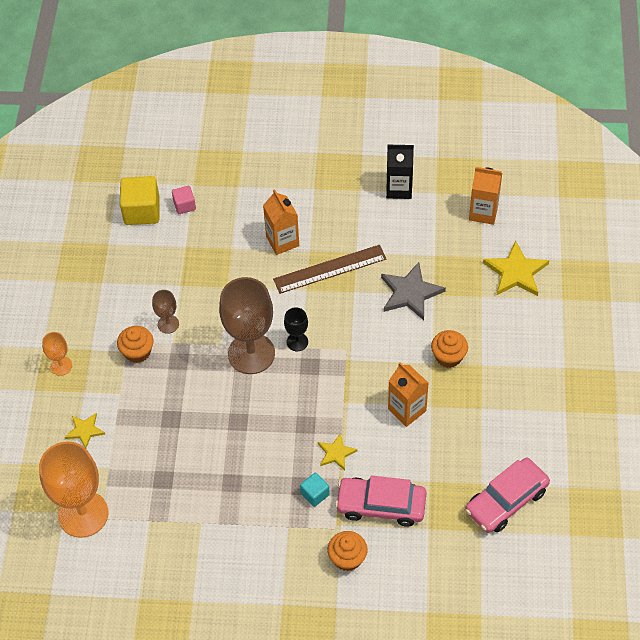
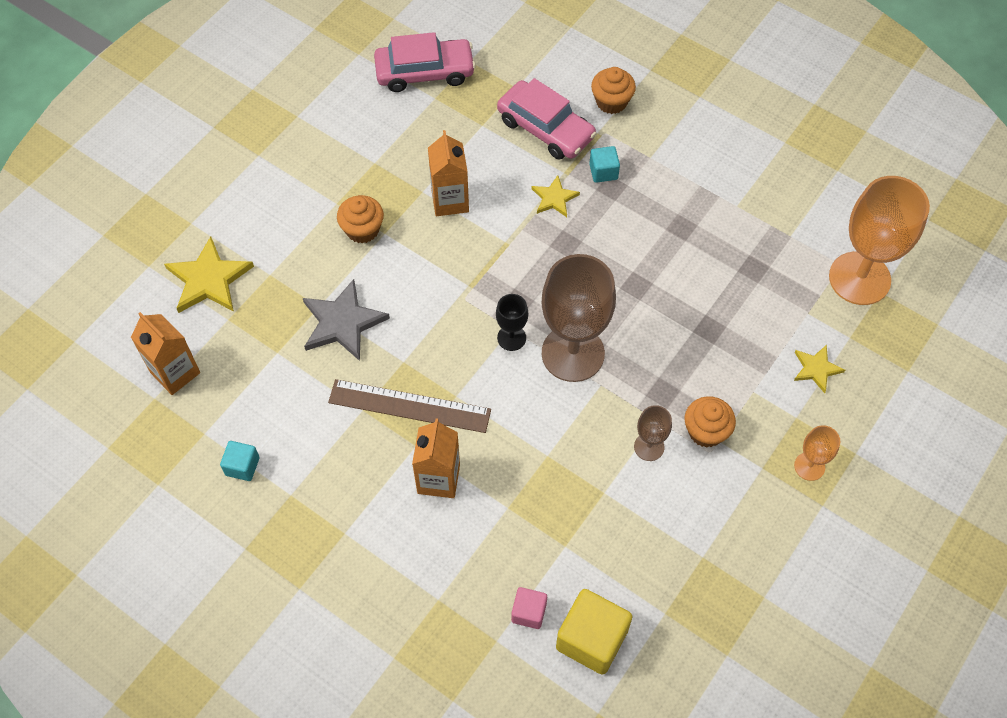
camera: 150 degrees left, 5 degrees up
black carton [386,145,414,199] -> turquoise cube [220,441,260,481]

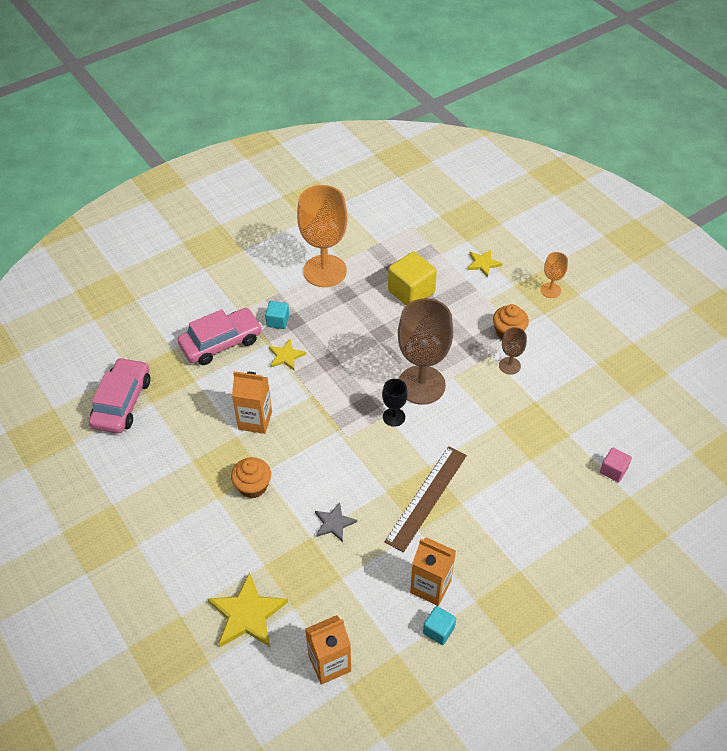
camera: 70 degrees left, 10 degrees down
grey star [303,279,390,361] -> grey star [315,502,357,542], size x0.57
orange carton [412,418,460,498] -> orange carton moved to [410,537,456,606]
yellow cube [556,589,632,675] -> yellow cube moved to [388,252,437,305]
orange cupcake [591,67,636,114] -> none
orange goblet [829,176,930,305] -> orange goblet moved to [297,185,348,287]

